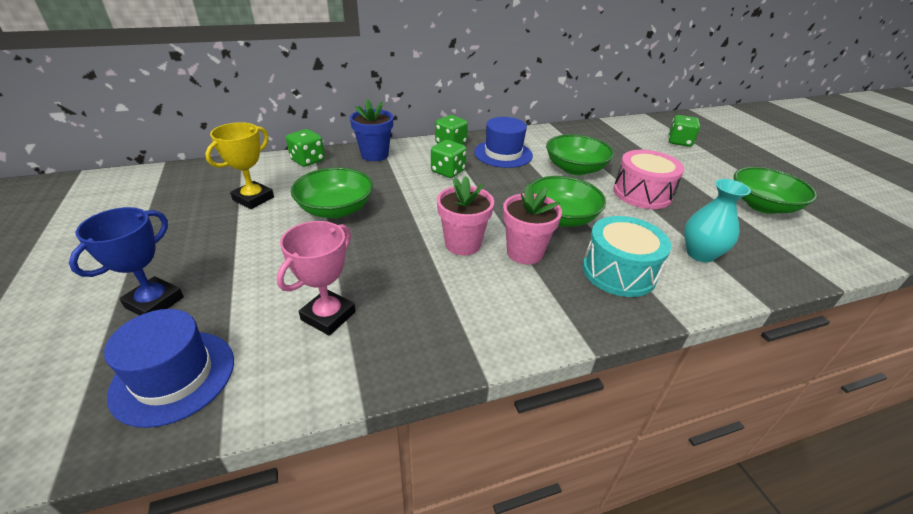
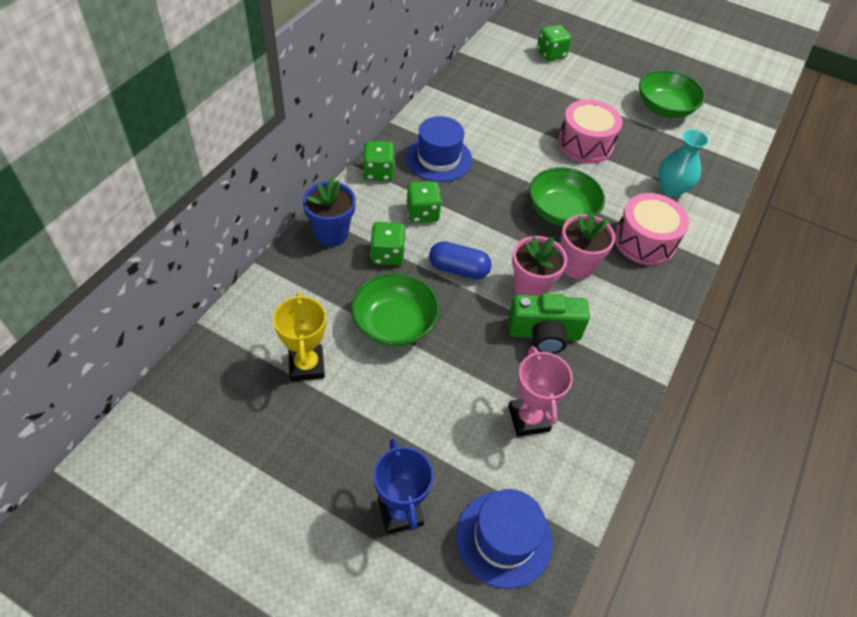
camera: 45 degrees left, 15 degrees up
green dice [286,129,325,167] -> green dice moved to [370,222,406,265]
green bowl [546,134,614,175] -> none
turquoise drum [582,216,671,297] -> pink drum [615,193,689,265]
none -> blue capsule [429,241,492,279]
none -> green camera [508,293,590,354]

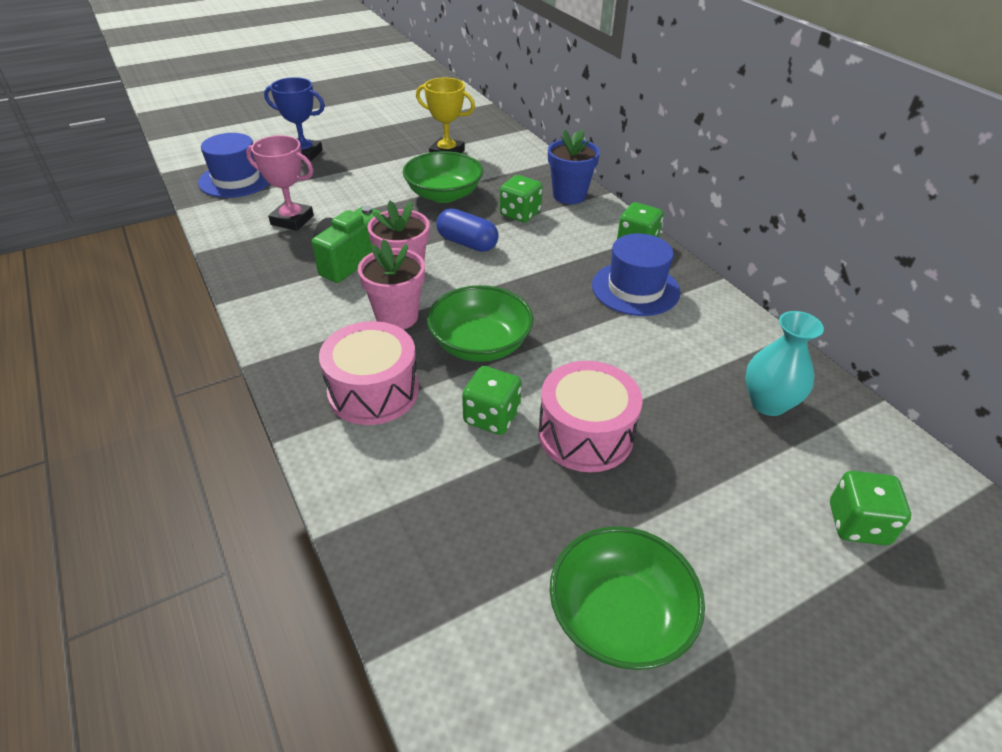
camera: 125 degrees right, 10 degrees down
green dice [407,181,442,223] -> green dice moved to [462,366,522,435]
blue capsule [429,241,492,279] -> blue capsule turned 75 degrees clockwise [436,209,499,252]
turquoise vase [658,129,709,197] -> turquoise vase moved to [745,311,824,416]

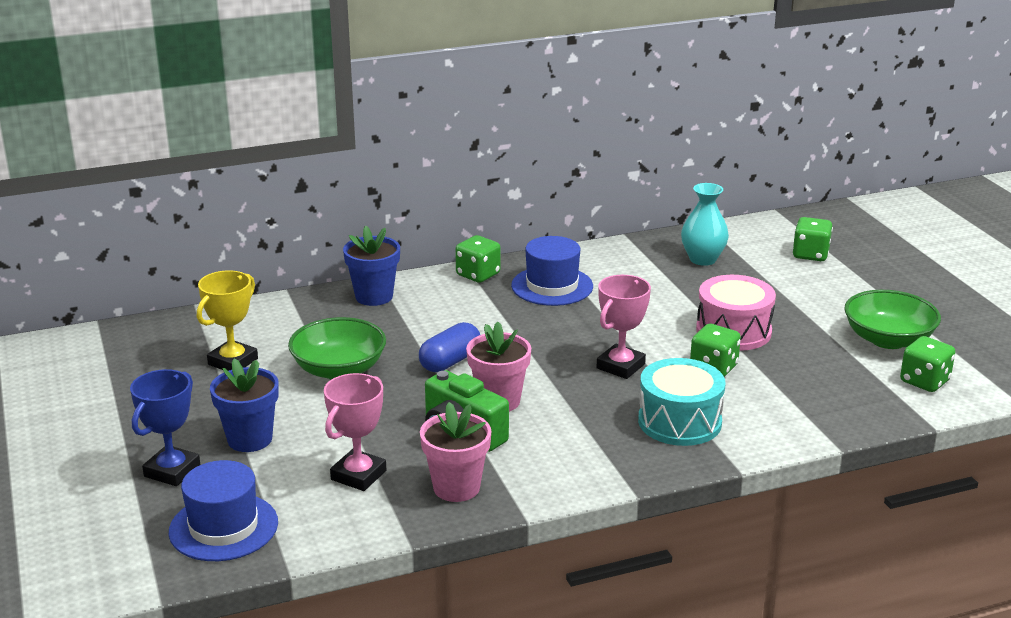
camera: 80 degrees left, 15 degrees down
pink drum [319,321,419,425] -> turquoise drum [638,358,725,446]
pink flower pot [358,239,425,330] -> pink flower pot moved to [420,402,491,502]
green bowl [427,285,533,362] -> pink trophy [597,275,651,379]
green dice [500,175,543,223] -> green dice moved to [900,336,955,392]
none -> blue flower pot [210,358,279,452]

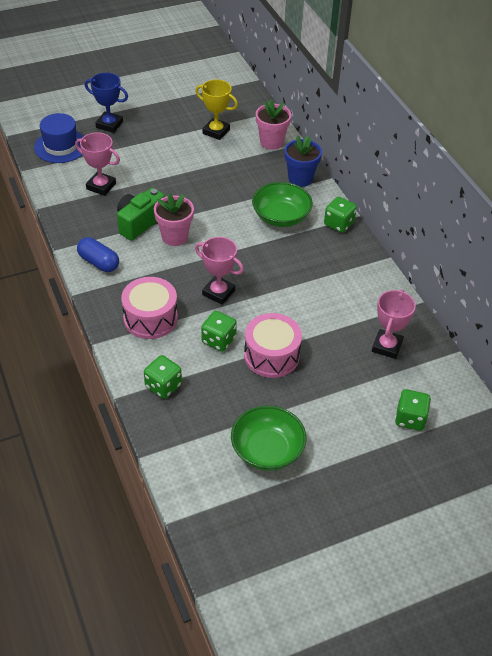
camera: 85 degrees right, 20 degrees up
blue flower pot [210,358,279,452] -> none
green bowl [288,317,386,379] -> green bowl moved to [252,182,313,227]
blue capsule [419,322,480,372] -> blue capsule moved to [77,237,119,272]
pink flower pot [420,402,491,502] -> pink flower pot moved to [256,99,291,150]
blue hat [511,236,593,306] -> none
turquoise drum [638,358,725,446] -> pink drum [121,277,178,339]
turquoise vase [681,183,729,266] -> pink trophy [372,290,416,359]
green dice [900,336,955,392] -> green dice moved to [144,355,182,399]

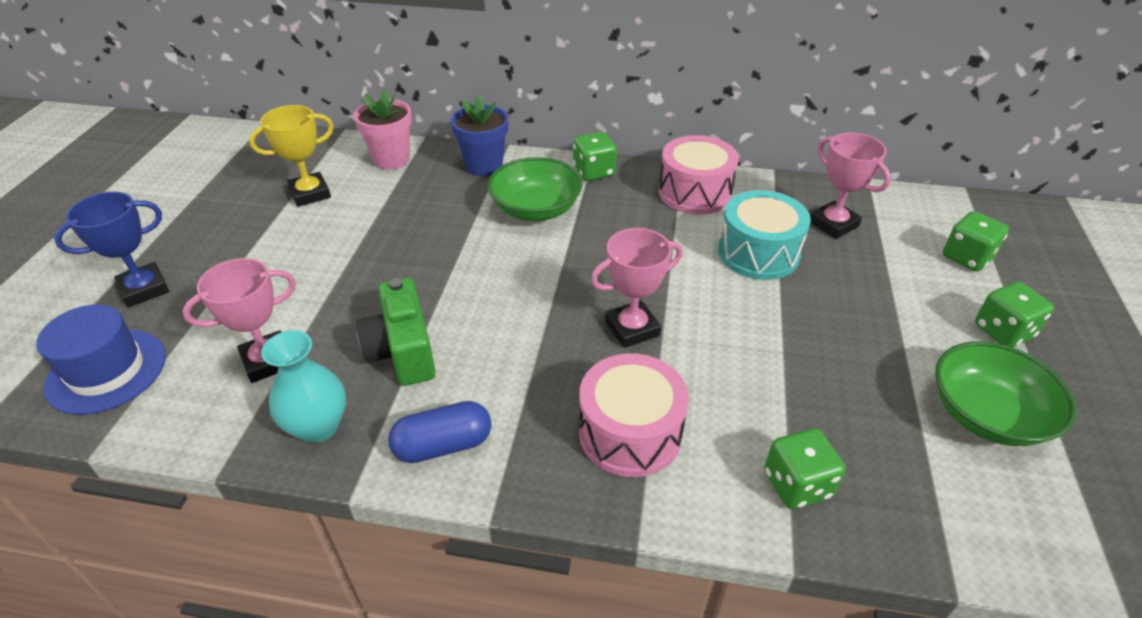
camera: 55 degrees left, 5 degrees down
pink flower pot [154,193,194,246] -> none
green dice [201,311,237,352] -> green dice moved to [975,282,1054,347]
pink drum [244,313,302,378] -> pink drum moved to [659,135,739,214]
none -> turquoise vase [261,330,346,443]
none -> turquoise drum [718,190,811,280]

